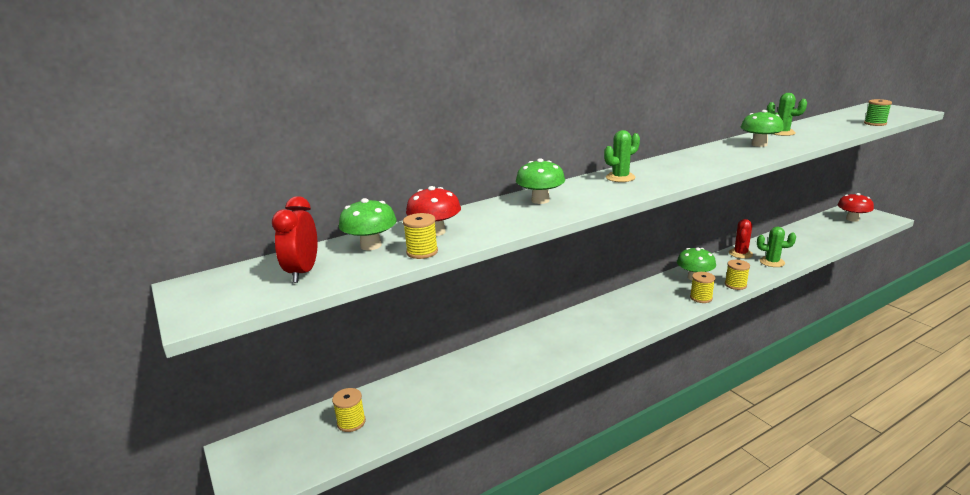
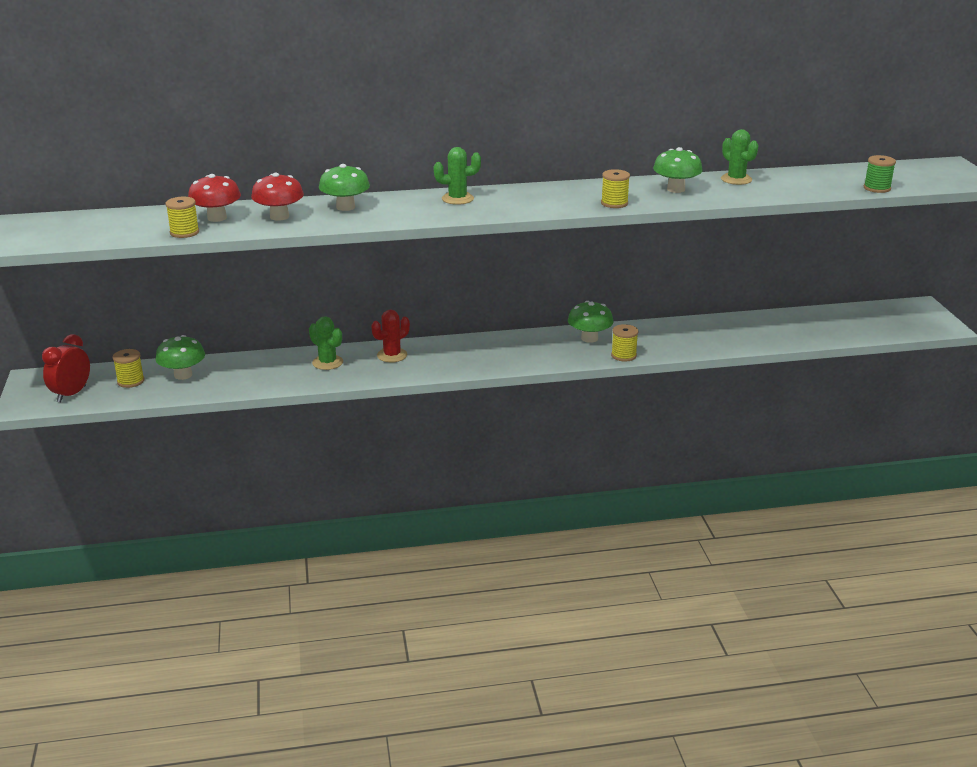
camera: 20 degrees right, 5 degrees up
red clock [272,196,317,283] -> red clock moved to [42,334,90,402]
green mushroom [339,198,397,250] -> green mushroom moved to [156,335,205,380]
yellow spool [690,272,715,303] -> yellow spool moved to [601,169,630,208]
red cactus [729,219,753,259] -> red cactus moved to [371,310,410,362]
green cactus [757,227,796,267] -> green cactus moved to [309,316,343,370]
red mushroom [838,193,874,222] -> red mushroom moved to [251,173,304,221]

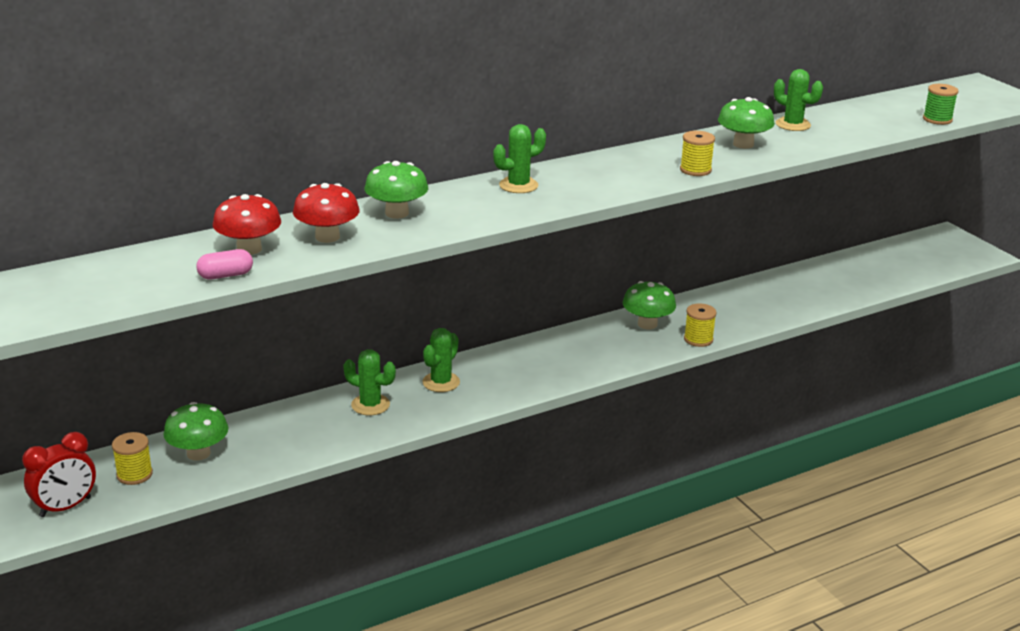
camera: 20 degrees left, 0 degrees up
red clock [42,334,90,402] -> red clock turned 135 degrees counterclockwise [22,432,96,517]
yellow spool [165,197,199,238] -> pink capsule [196,249,253,279]
red cactus [371,310,410,362] -> green cactus [422,328,460,392]

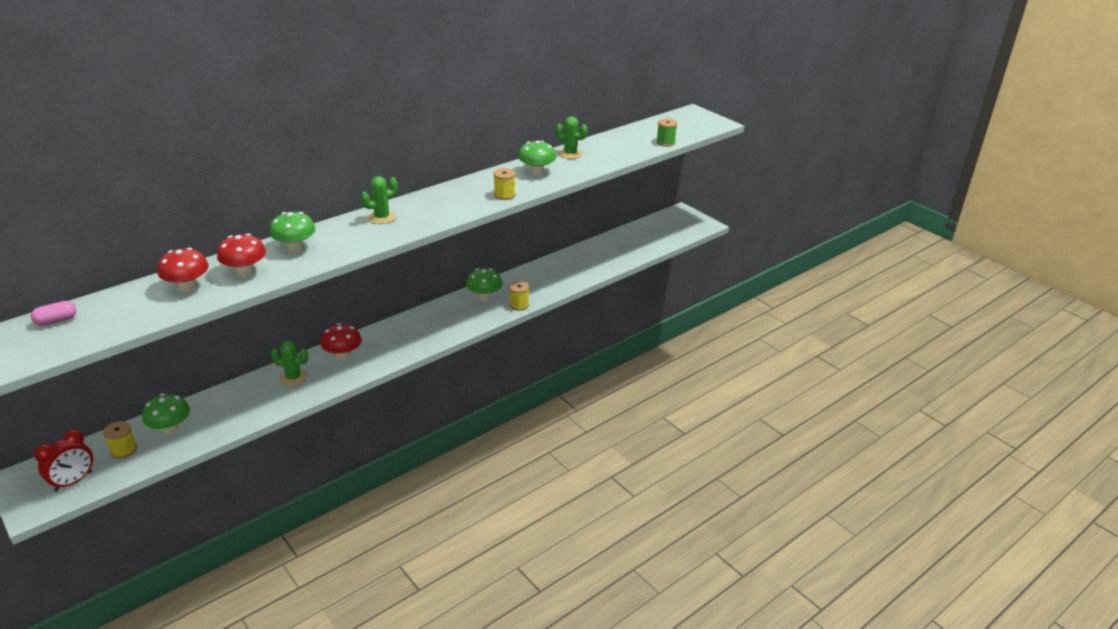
camera: 10 degrees left, 5 degrees up
pink capsule [196,249,253,279] -> pink capsule moved to [31,301,77,326]
green cactus [422,328,460,392] -> red mushroom [321,323,362,360]

